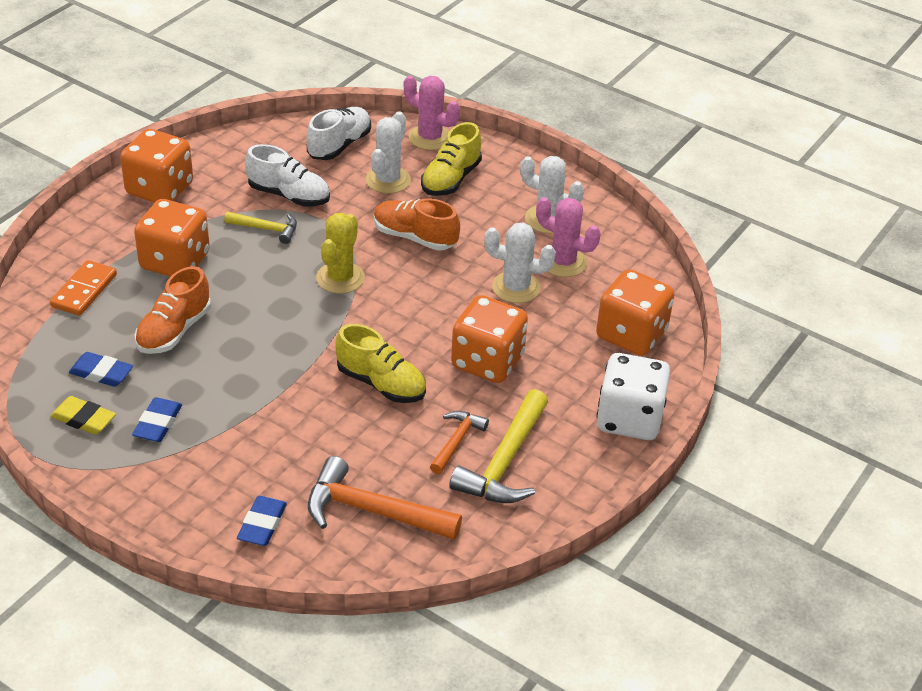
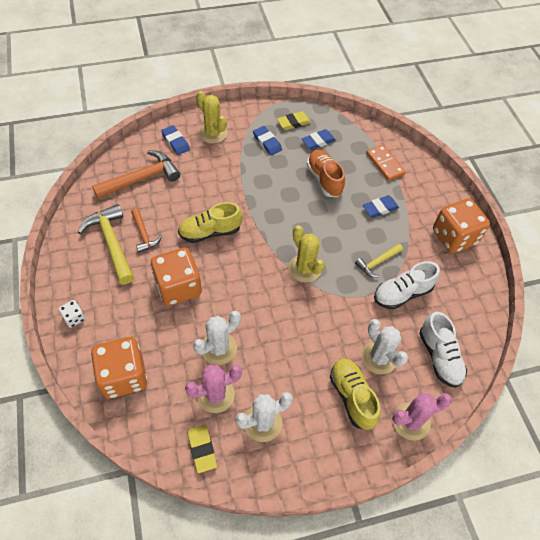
camera: 130 degrees right, 15 degrees up
orange dice [134,199,210,277] -> blue eraser [363,195,399,218]
orange shoe [374,198,460,251] -> none
white dice [597,353,670,440] -> white dice [59,300,85,328], size x0.45
none -> yellow eraser [187,425,217,473]
none -> yellow cactus [197,91,227,144]

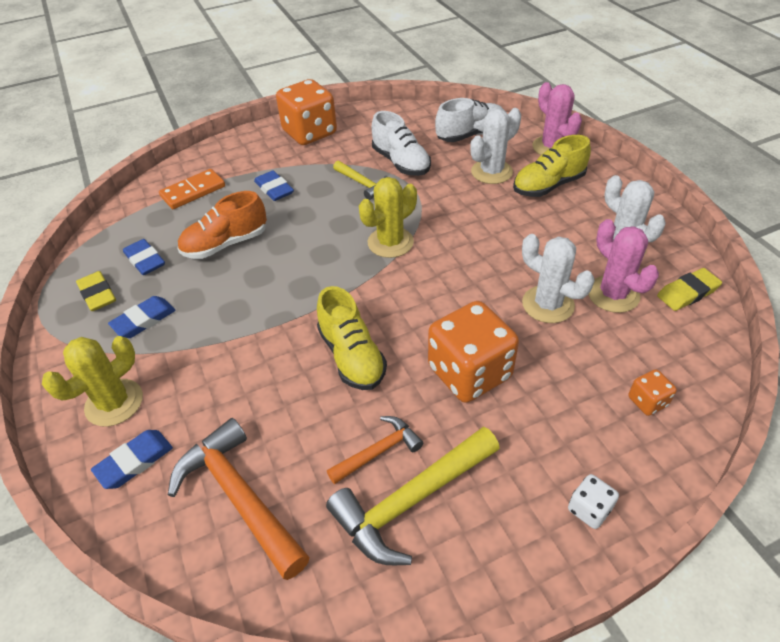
camera: 95 degrees left, 10 degrees down
orange dice [91,337,148,398] -> orange dice [628,369,677,416], size x0.45

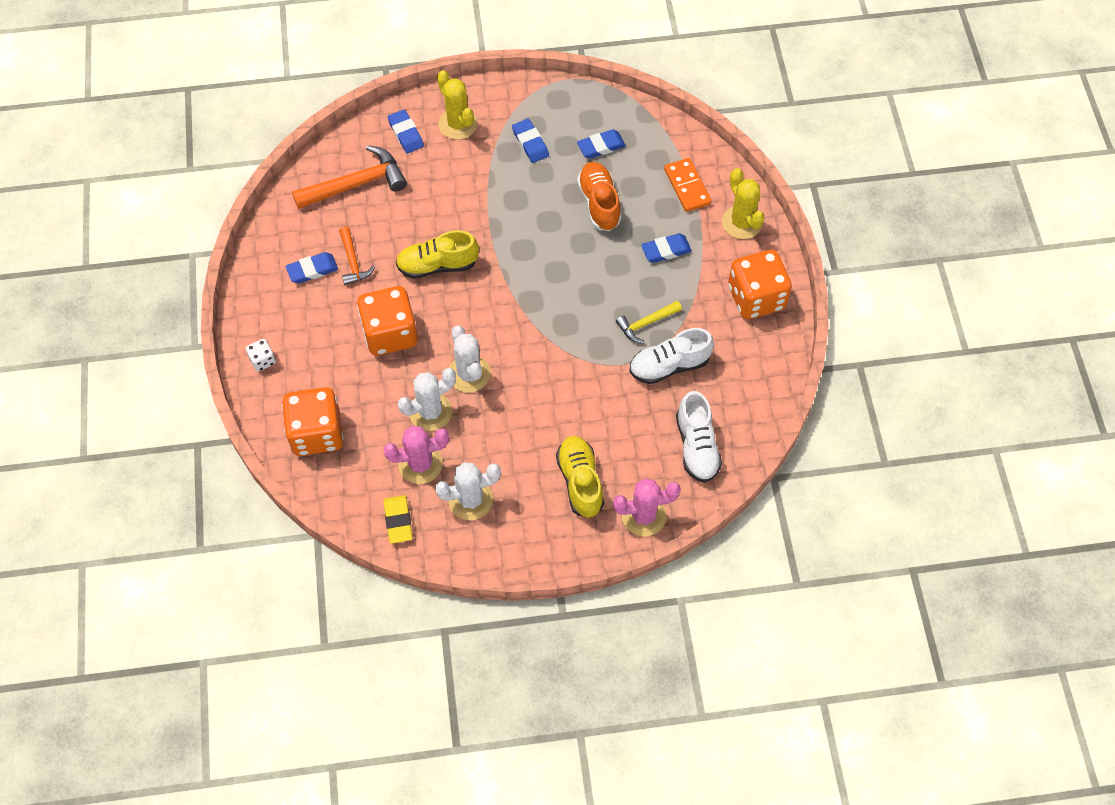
camera: 105 degrees right, 15 degrees up
yellow eraser [76,271,116,311] -> none
yellow hammer [326,427,500,565] -> blue eraser [286,252,338,284]
yellow cactus [359,177,417,258] -> yellow cactus moved to [722,168,765,239]
white cactus [470,108,521,184] -> white cactus moved to [449,326,491,393]
orange dice [628,369,677,416] -> orange dice [282,387,344,456], size x2.25

